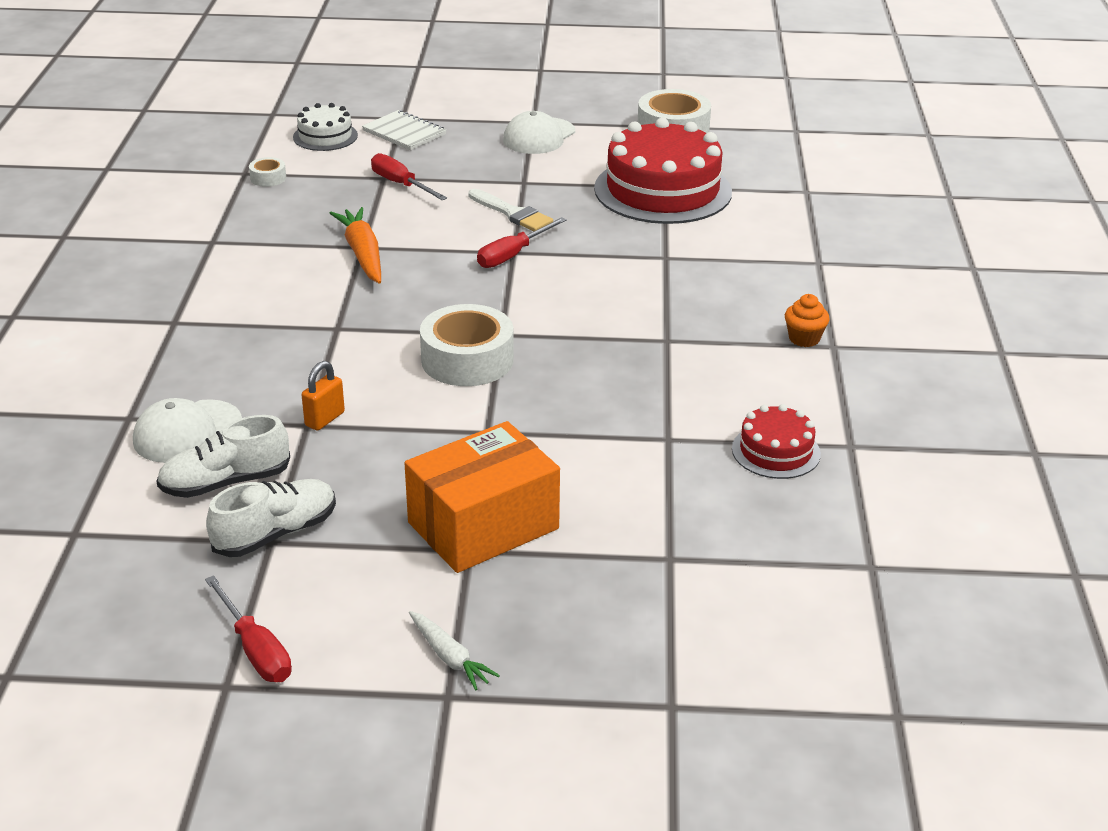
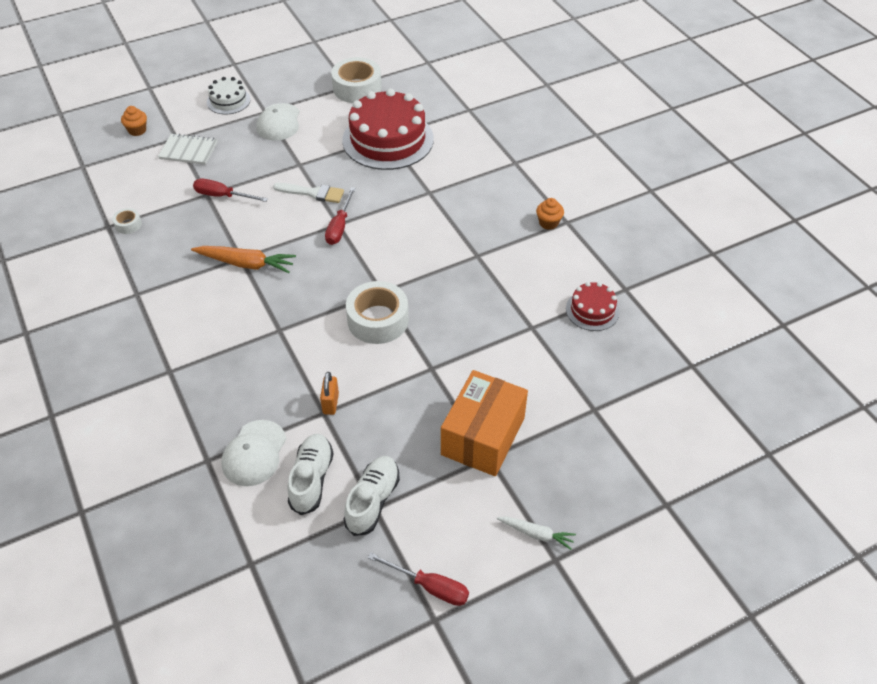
camera: 30 degrees left, 15 degrees up
white shoe [157,415,290,498] -> white shoe turned 150 degrees clockwise [287,434,334,515]
white cake [293,103,358,151] -> white cake moved to [207,77,251,114]
orange carrot [330,207,381,284] -> orange carrot turned 150 degrees clockwise [191,246,296,273]
none -> orange cupcake [121,106,147,136]

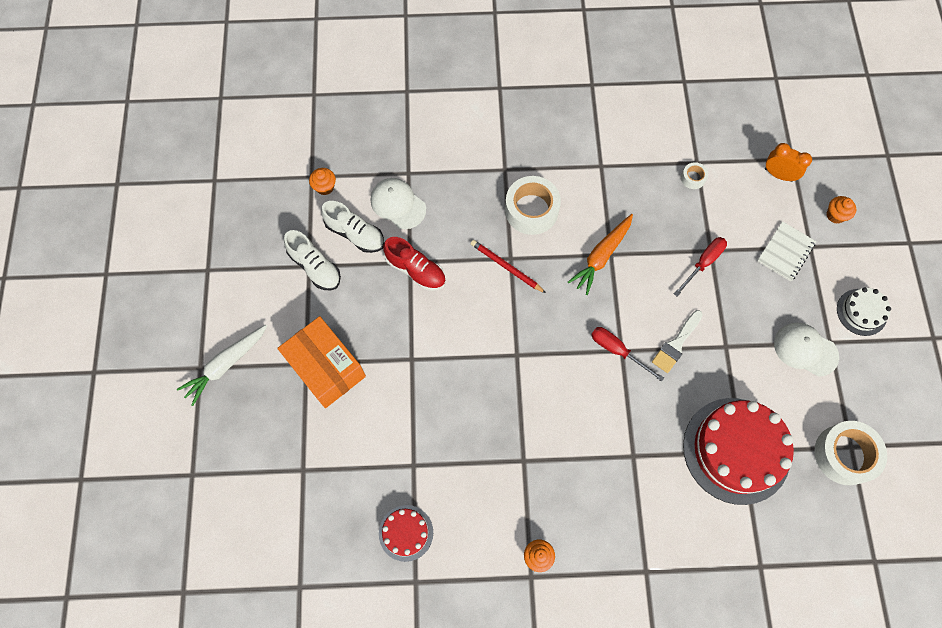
camera: 115 degrees right, 20 degrees up
orange padlock [320,372,339,415] -> red shoe [383,237,446,291]
white tape [346,281,409,344] -> white tape moved to [505,176,561,235]
red screwdriver [368,552,469,606] -> none
white carrot [497,517,576,550] -> white carrot [177,325,267,406], size x1.66
none -> orange cupcake [309,168,336,195]
none -> red pencil [471,240,546,293]
none -> orange clock [765,143,812,182]

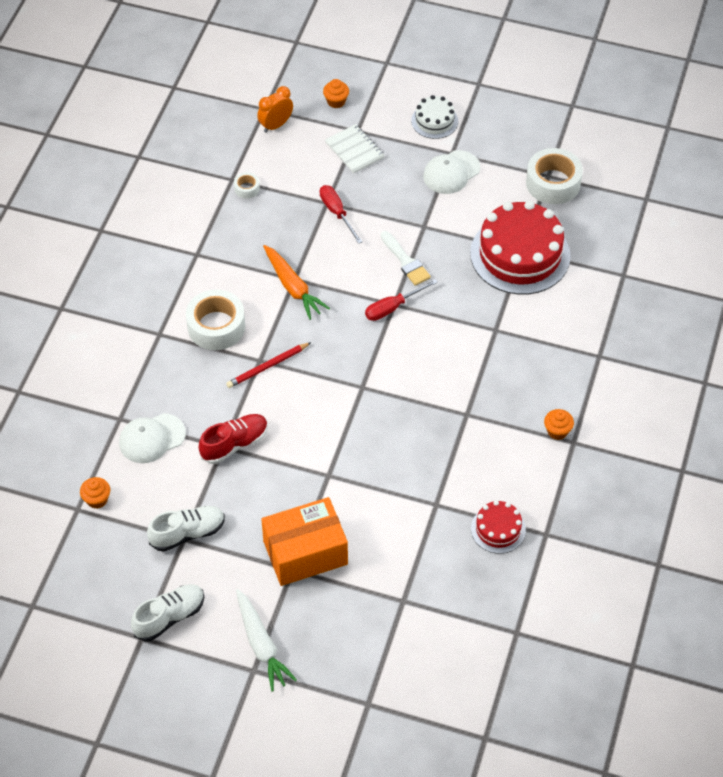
camera: 70 degrees left, 15 degrees down
white shoe [321,201,384,253] -> white shoe moved to [131,584,204,641]

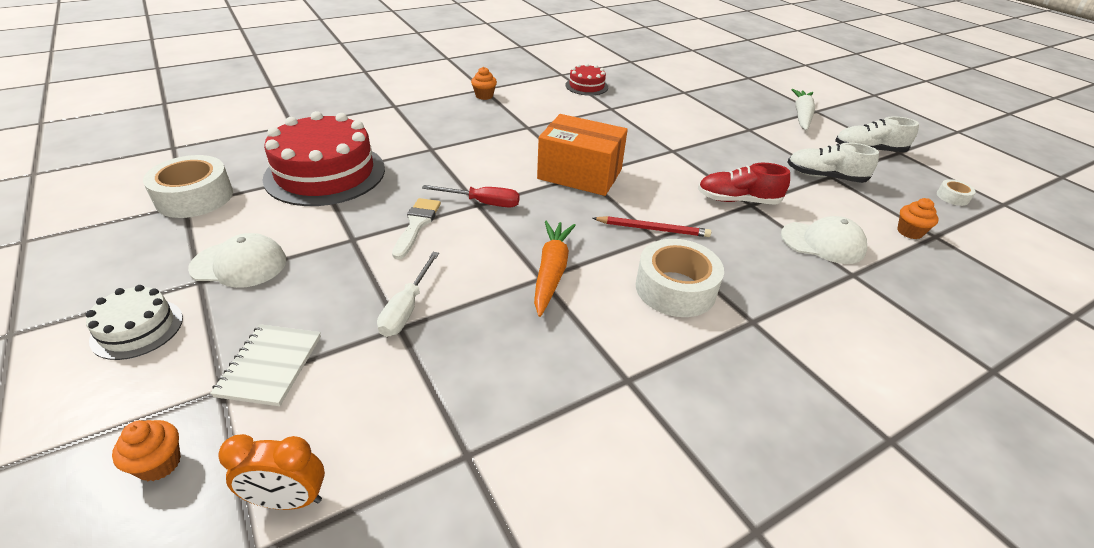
camera: 140 degrees left, 15 degrees down
white tape [234,172,260,199] -> white tape moved to [937,179,976,206]
orange box [261,497,348,586] -> orange box moved to [537,114,628,196]
red screwdriver [320,185,363,244] -> white screwdriver [377,252,439,337]

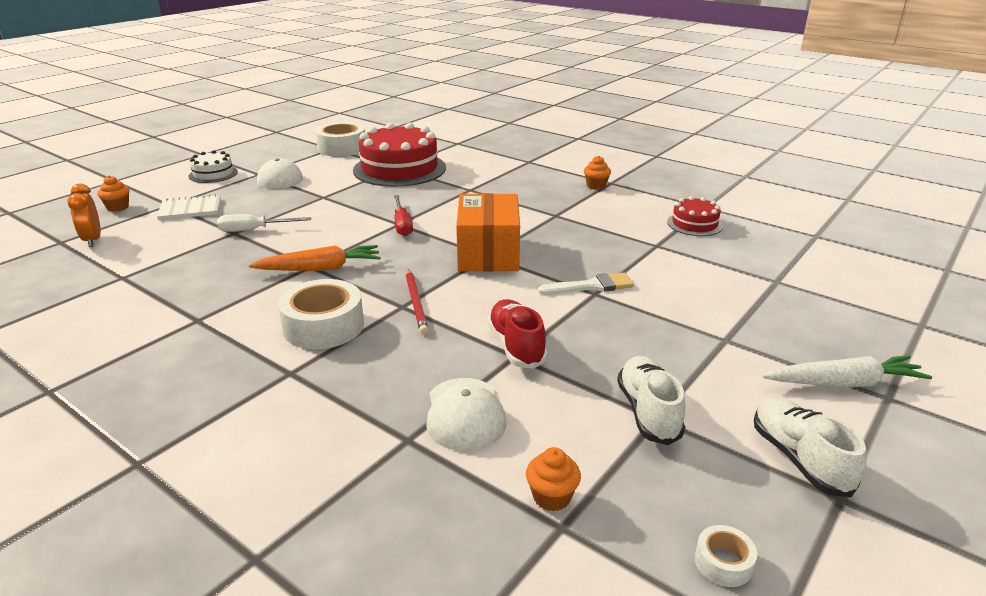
camera: 70 degrees right, 10 degrees down
white brush [392,198,441,259] -> white brush moved to [538,273,634,295]

